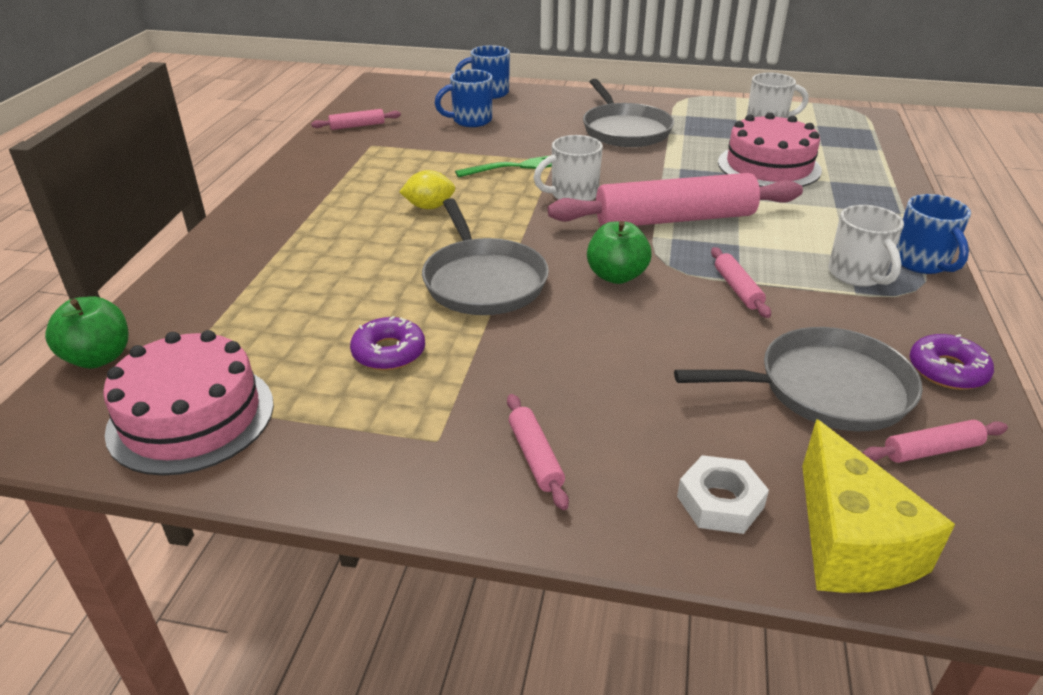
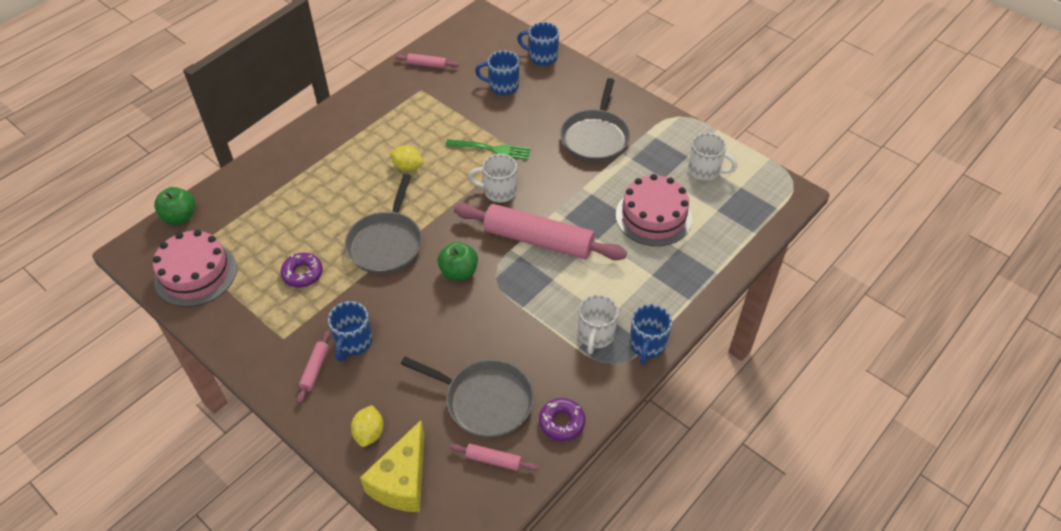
camera: 30 degrees right, 15 degrees up
white nut [677,455,769,534] -> yellow lemon [351,405,384,447]
pink rolling pin [711,247,771,318] -> none
none -> blue mug [328,301,373,362]

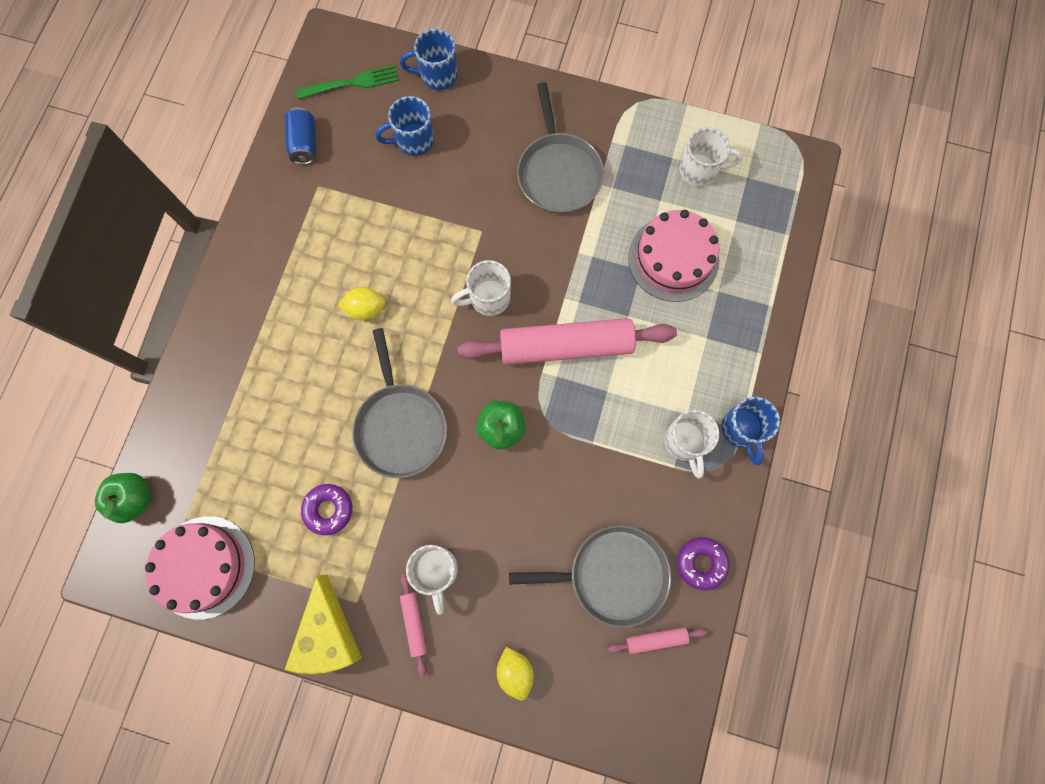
camera: 25 degrees left, 25 degrees up
blue mug [328,301,373,362] -> white mug [406,545,458,615]
yellow cheese [360,420,424,512] -> yellow cheese moved to [285,575,362,674]
pink rolling pin [396,53,459,69] -> blue can [284,107,317,165]
green fork [445,139,531,160] -> green fork moved to [296,64,399,99]

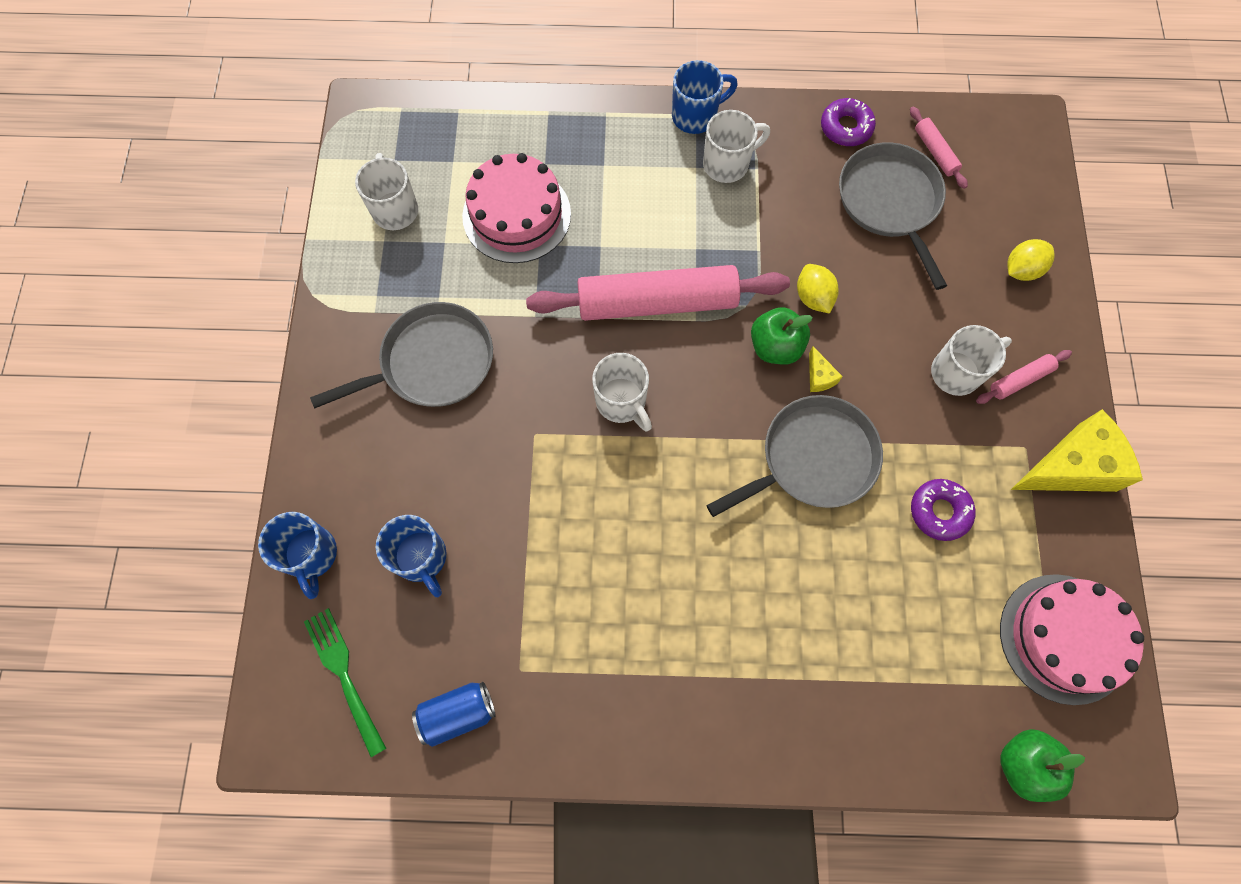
camera: 105 degrees left, 5 degrees down
yellow lemon [338,287,385,320] -> yellow lemon moved to [797,264,839,313]
pink rolling pin [457,318,677,365] -> pink rolling pin turned 75 degrees counterclockwise [526,265,790,321]
none -> yellow cheese [809,347,843,392]

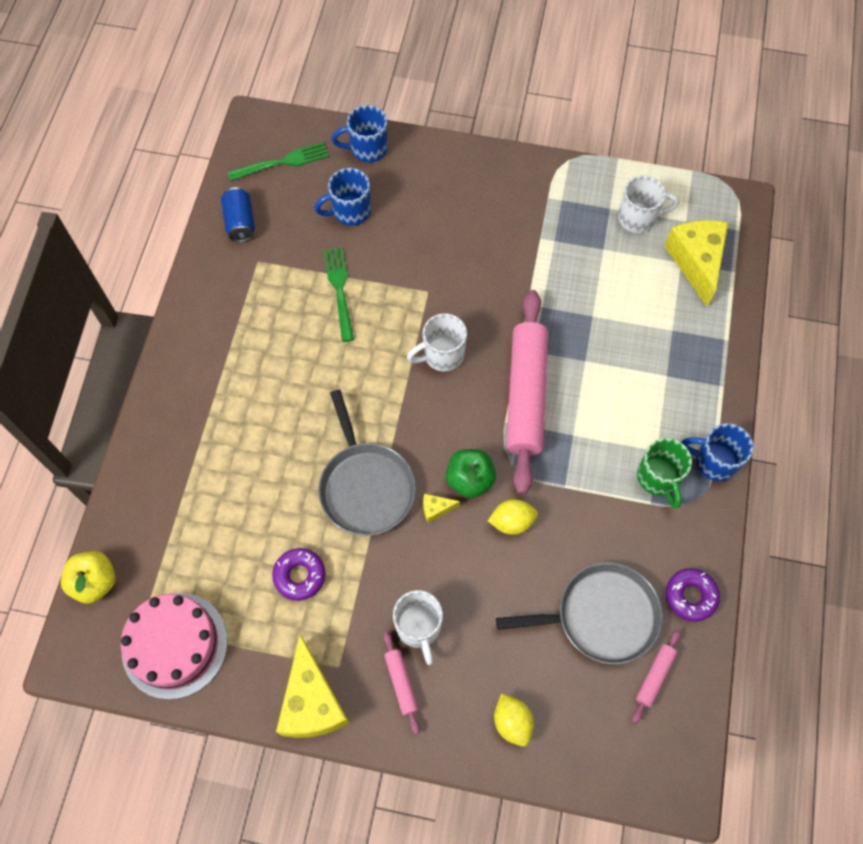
camera: 100 degrees right, 5 degrees down
grey pan [310,302,493,408] -> none
pink cake [462,153,571,263] -> none
blue mug [672,60,738,134] -> blue mug turned 120 degrees clockwise [681,423,753,481]
white mug [703,110,770,183] -> green mug [637,438,692,508]
pink rolling pin [910,107,968,189] -> pink rolling pin turned 45 degrees counterclockwise [632,629,681,724]
green apple [1000,729,1085,802] -> yellow apple [61,551,116,604]
none -> green fork [324,247,354,342]
none -> yellow cheese [664,220,728,307]

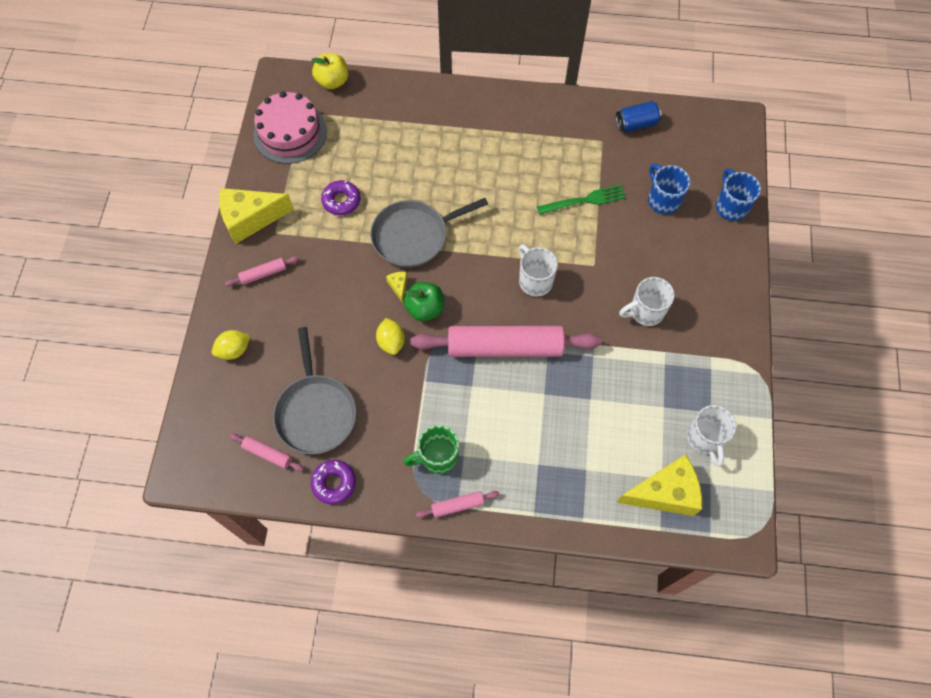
camera: 85 degrees right, 0 degrees up
green fork [227,142,329,181] -> none
white mug [393,590,443,665] -> white mug moved to [619,277,675,326]
blue mug [681,423,753,481] -> pink rolling pin [416,491,500,518]

